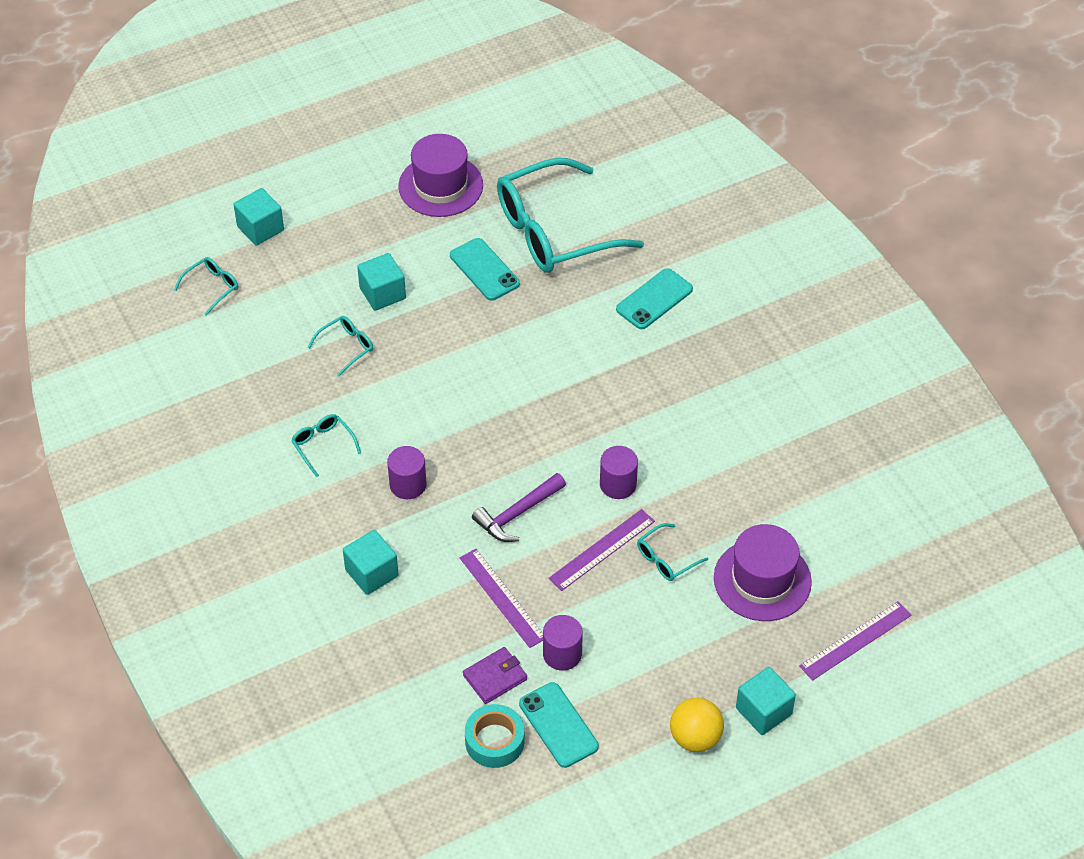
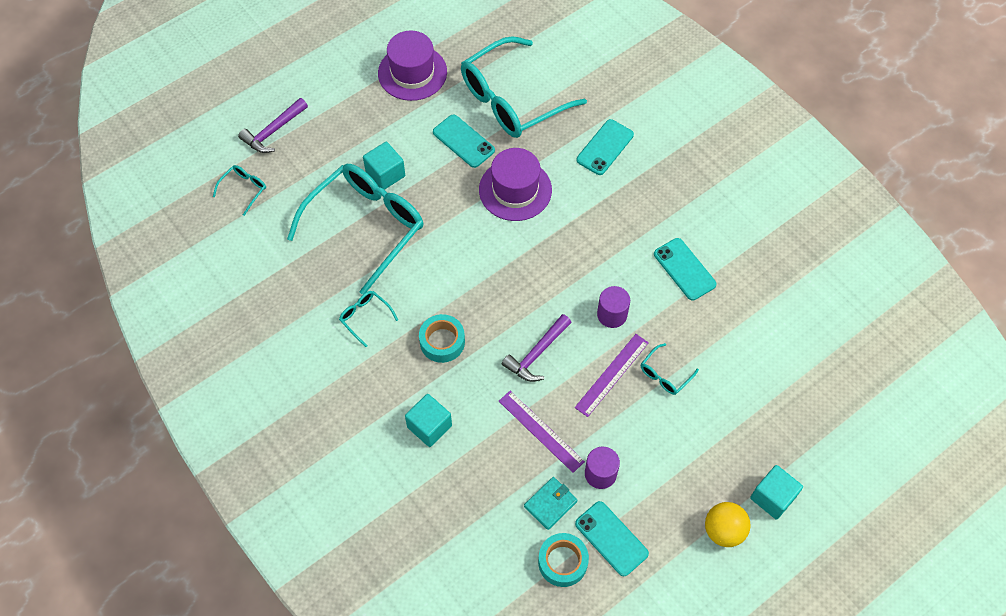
camera: 10 degrees left, 10 degrees up
turquoise cube [233,188,284,245] -> purple hammer [238,98,308,153]
turquoise glasses [308,316,373,376] -> turquoise glasses [287,164,423,295], size x2.46
purple cylinder [387,446,427,499] -> turquoise tape [419,314,465,363]
purple wallet [463,647,527,704] -> turquoise wallet [524,477,578,530]
purple hat [714,524,812,621] -> purple hat moved to [479,148,552,221]
purple ruler [799,601,912,681] -> none
none -> turquoise phone [654,238,717,301]

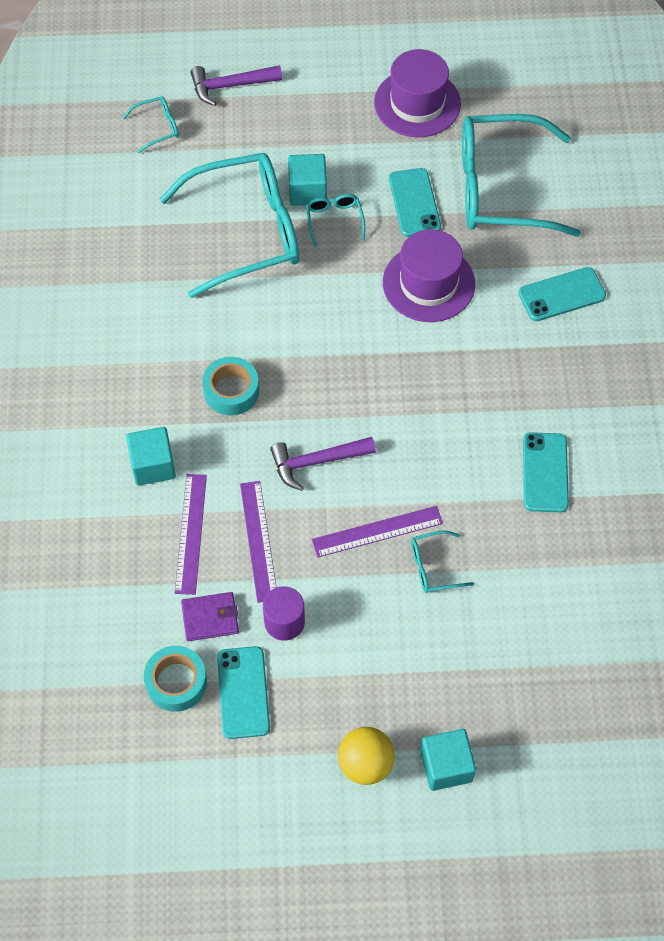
camera: 35 degrees right, 0 degrees up
turquoise glasses [339,291,398,347] -> turquoise glasses moved to [306,194,365,247]
turquoise wallet [524,477,578,530] -> purple wallet [181,592,239,641]
purple cylinder [597,286,630,328] -> none
none -> purple ruler [175,474,207,595]

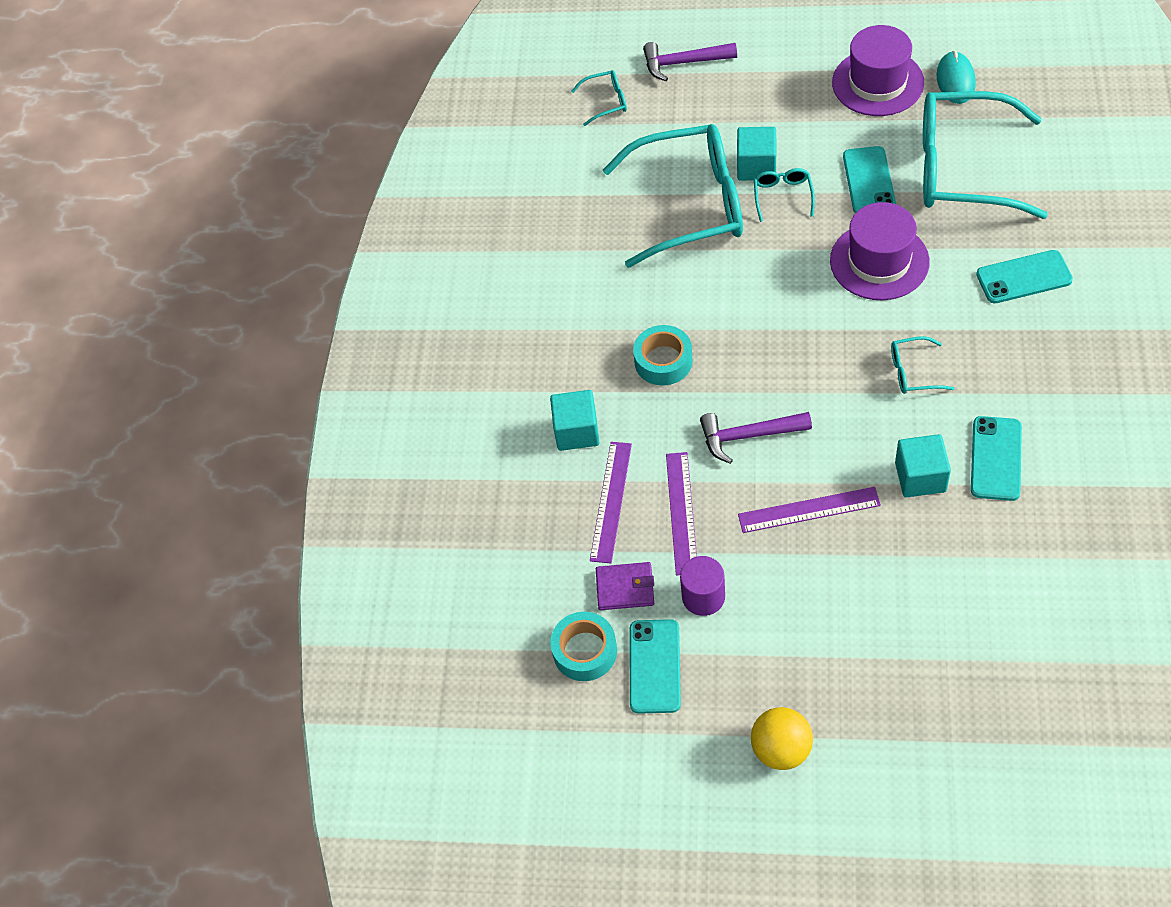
camera: 15 degrees right, 5 degrees down
turquoise glasses [411,531,474,593] -> turquoise glasses moved to [891,336,955,394]
turquoise cube [420,729,476,791] -> turquoise cube moved to [895,434,951,498]
none -> turquoise mouse [936,51,976,104]

